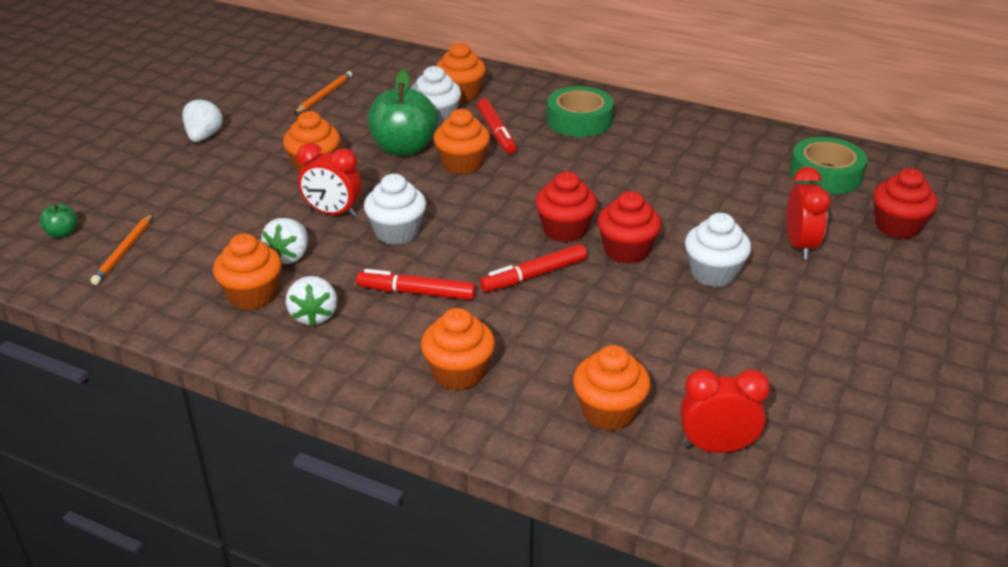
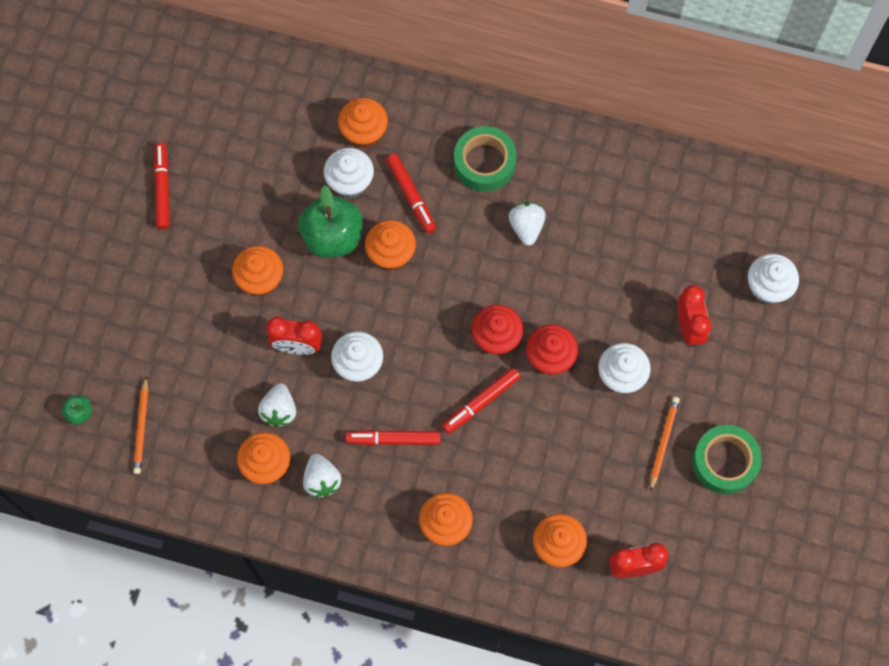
camera: 10 degrees left, 35 degrees up
white strawberry [182,98,223,142] -> white strawberry moved to [509,202,546,246]
orange pencil [294,71,353,114] -> orange pencil moved to [650,397,680,492]
green tape [789,137,867,194] -> green tape moved to [692,425,762,494]
red cupcake [873,168,938,239] -> white cupcake [748,254,799,304]
none -> red marker [154,143,170,229]

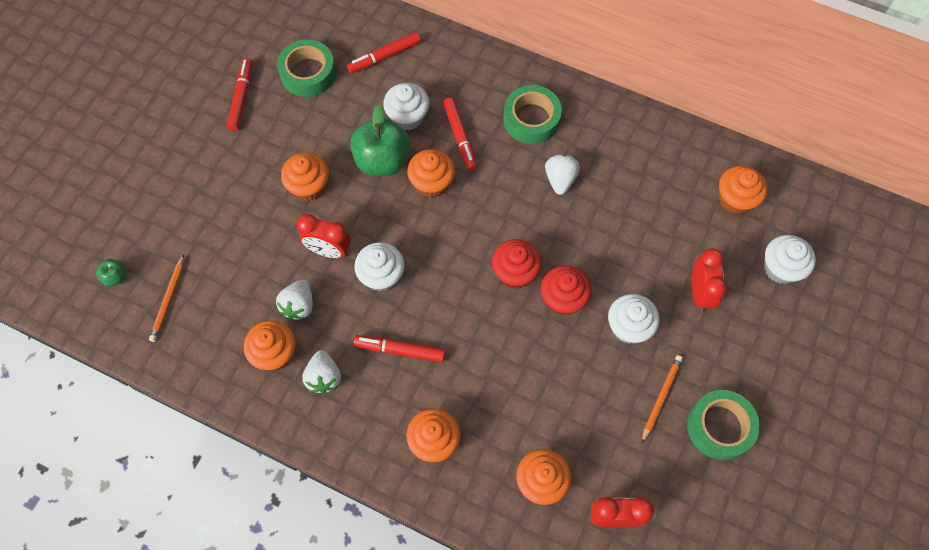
camera: 10 degrees right, 5 degrees down
orange cupcake [338,98,388,148] -> orange cupcake moved to [719,166,768,214]
red marker [442,367,521,434] -> red marker moved to [347,32,421,73]
none -> green tape [277,39,336,97]

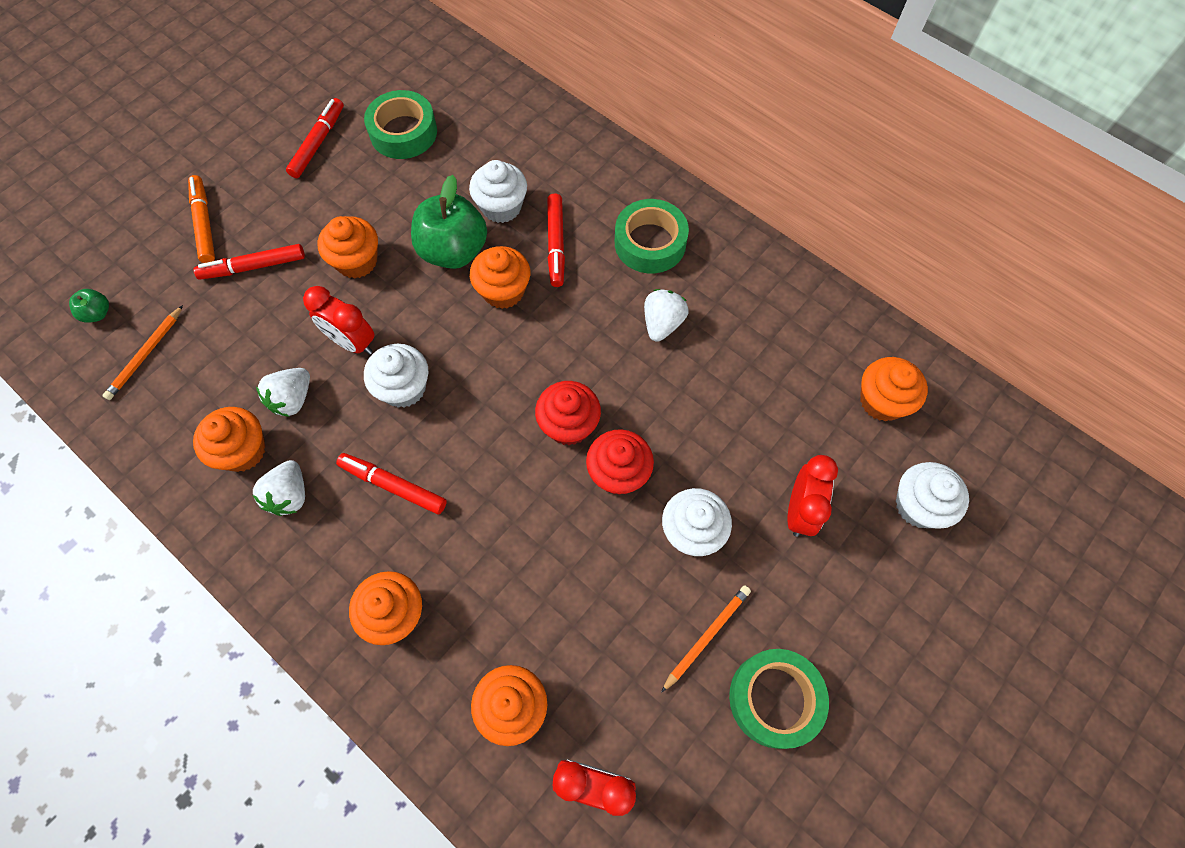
camera: 15 degrees right, 0 degrees up
red marker [347,32,421,73] -> red marker moved to [194,244,305,280]
none -> orange marker [188,175,215,263]

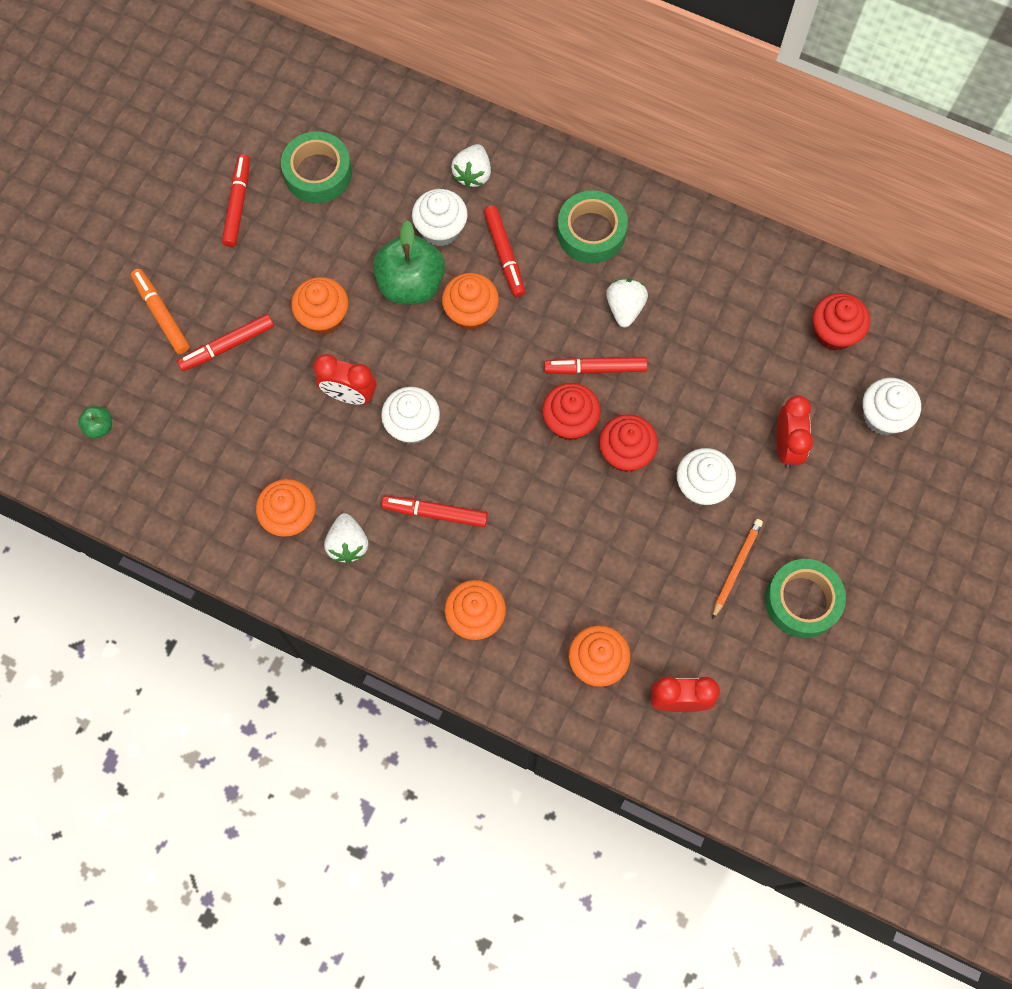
camera: 15 degrees left, 5 degrees up
orange pencil [102,305,183,400] -> none
white strawberry [256,368,310,417] -> white strawberry moved to [451,144,491,188]
orange cupcake [860,357,928,421] -> red cupcake [813,293,870,351]
none -> red marker [544,357,648,375]

